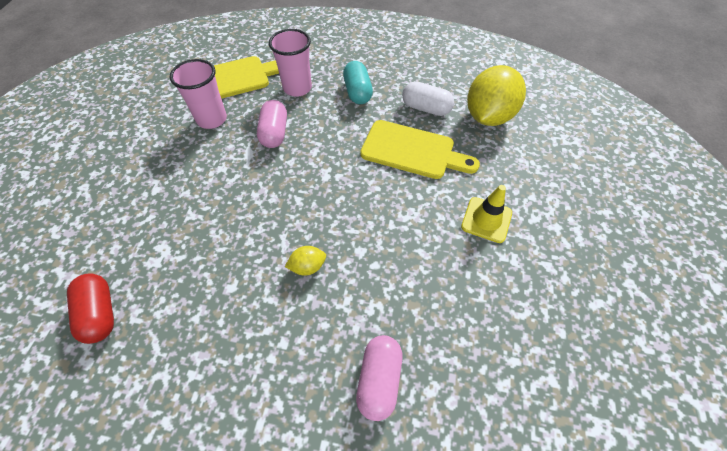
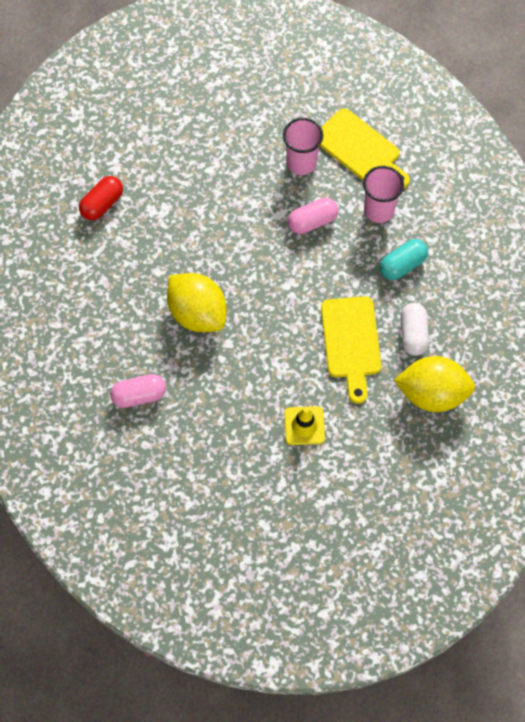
camera: 65 degrees right, 10 degrees up
yellow lemon [285,246,326,275] -> yellow lemon [167,273,226,332], size x2.32

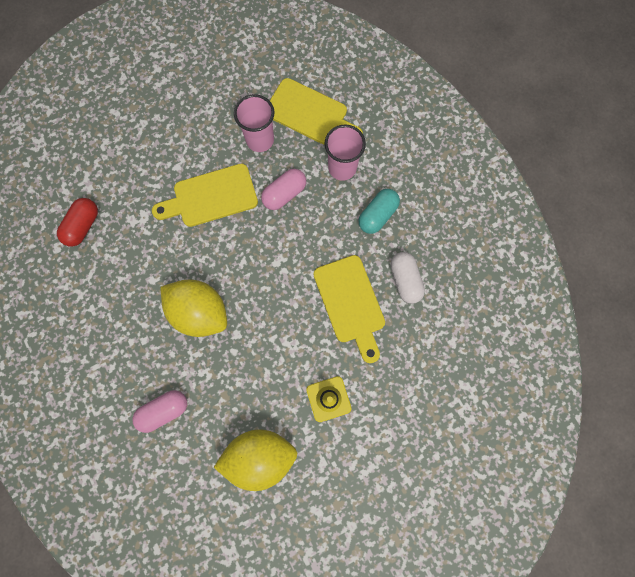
camera: 15 degrees left, 10 degrees up
yellow lemon [394,356,475,412] -> yellow lemon moved to [214,429,297,491]
none -> yellow cutting board [152,164,258,227]

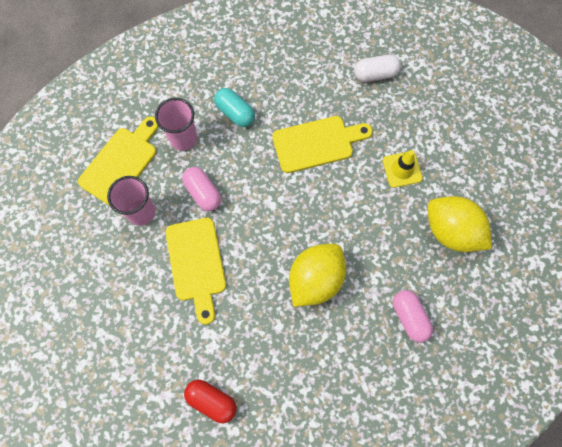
camera: 85 degrees left, 5 degrees down
yellow lemon [214,429,297,491] -> yellow lemon turned 45 degrees counterclockwise [428,196,492,252]
white capsule [390,252,425,304] -> white capsule moved to [354,55,401,82]

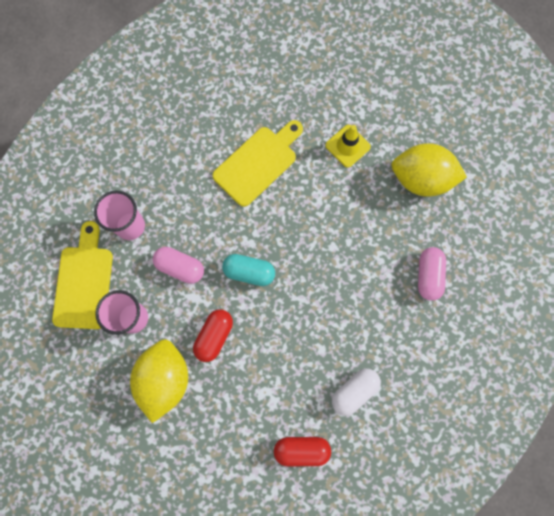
camera: 30 degrees left, 5 degrees up
yellow cutting board [165,218,226,324] -> red capsule [193,309,233,362]
turquoise capsule [214,88,255,127] -> turquoise capsule moved to [222,254,275,286]
yellow lemon [289,244,346,307] -> yellow lemon moved to [130,339,188,423]
white capsule [354,55,401,82] -> white capsule moved to [332,368,381,416]
pink capsule [393,290,433,342] -> pink capsule turned 60 degrees clockwise [418,247,446,301]

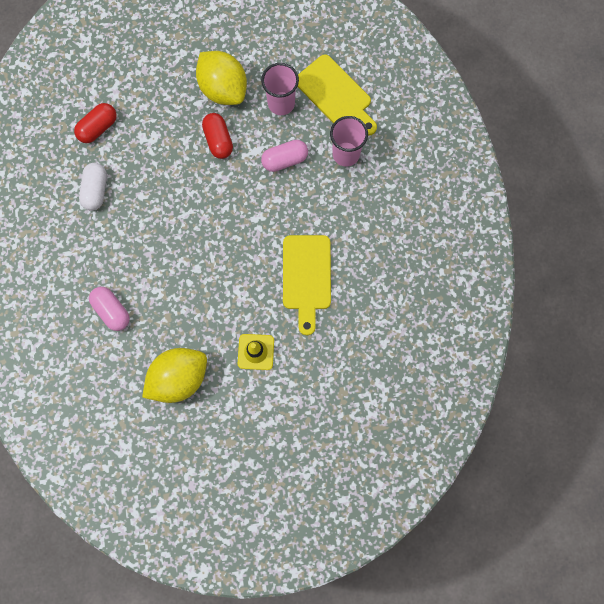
camera: 135 degrees right, 0 degrees up
turquoise capsule [222,254,275,286] -> none

